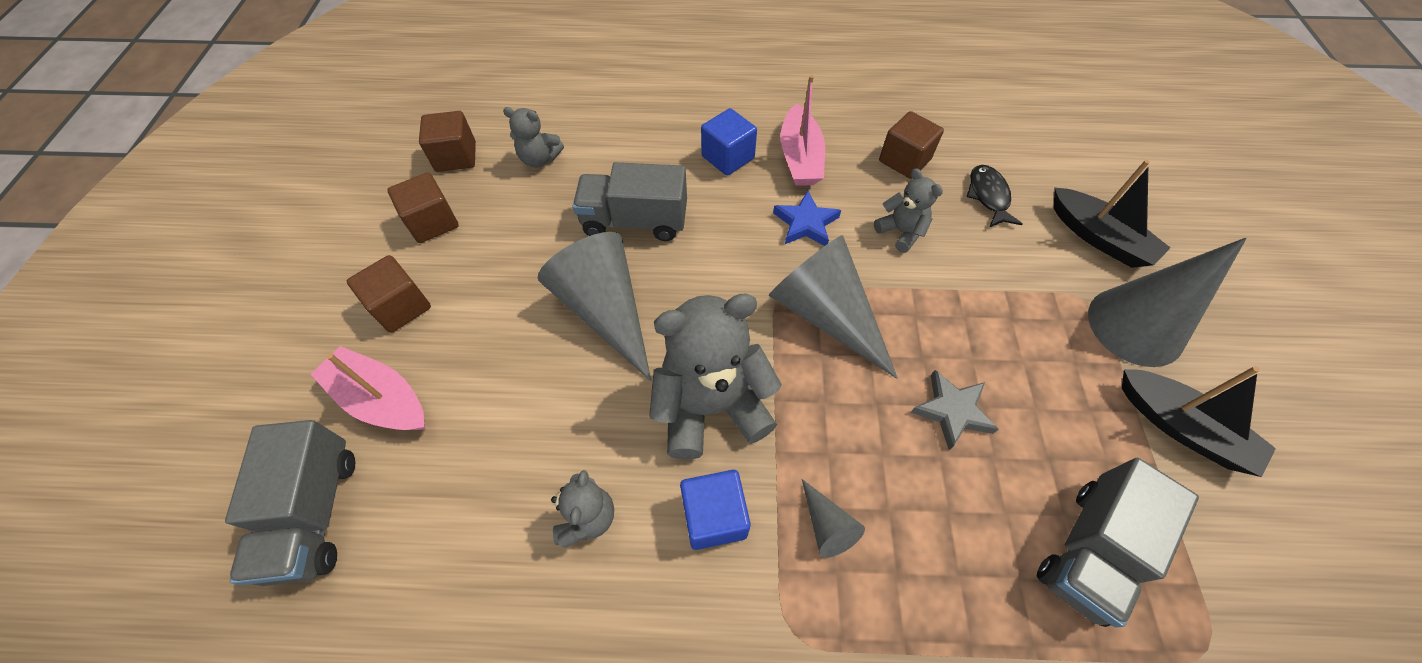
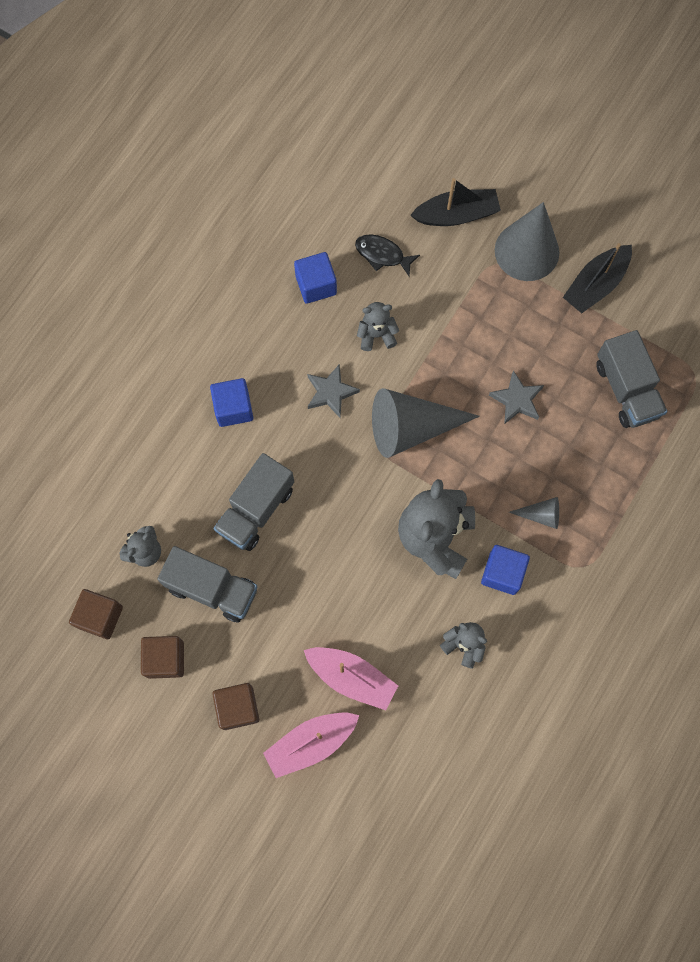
camera: 60 degrees left, 15 degrees up
grey truck [225,420,355,586] -> grey truck moved to [157,546,258,623]
grey cone [538,232,651,381] -> none
blue star [773,190,841,246] -> grey star [307,364,360,418]
pink boat [781,75,825,186] -> pink boat moved to [304,647,398,710]
brown cube [879,111,944,179] -> blue cube [294,252,337,304]
black boat [1122,366,1276,477] -> black boat turned 150 degrees clockwise [563,243,632,313]

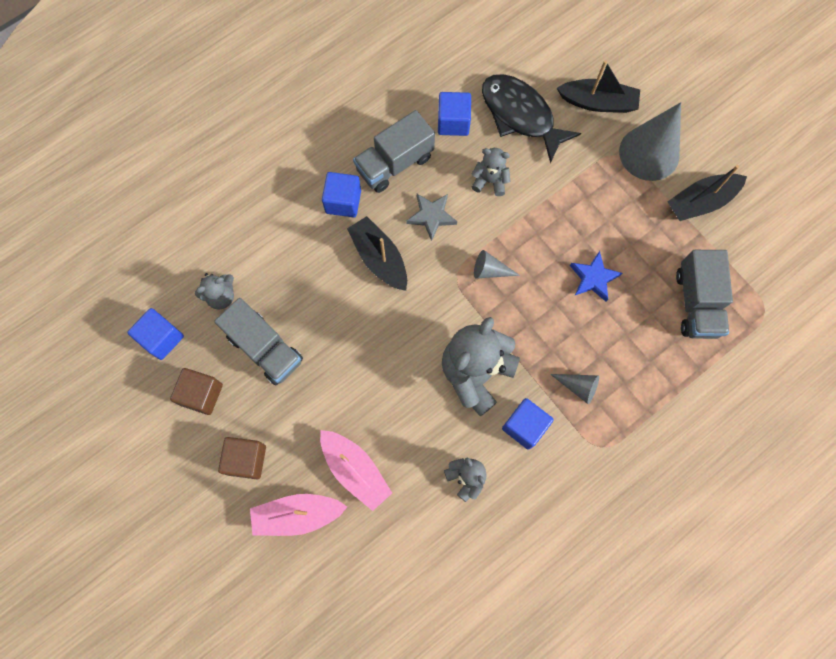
camera: 20 degrees right, 0 degrees up
brown cube [69,589,123,639] -> blue cube [127,308,184,360]
grey truck [214,453,294,551] -> grey truck moved to [353,110,435,193]
black fish [355,234,420,276] -> black fish [482,74,581,164], size x1.83
grey cone [372,388,480,458] -> grey cone [474,250,520,278], size x0.46
grey star [489,370,544,424] -> blue star [570,251,622,302]
none -> black boat [347,216,407,291]

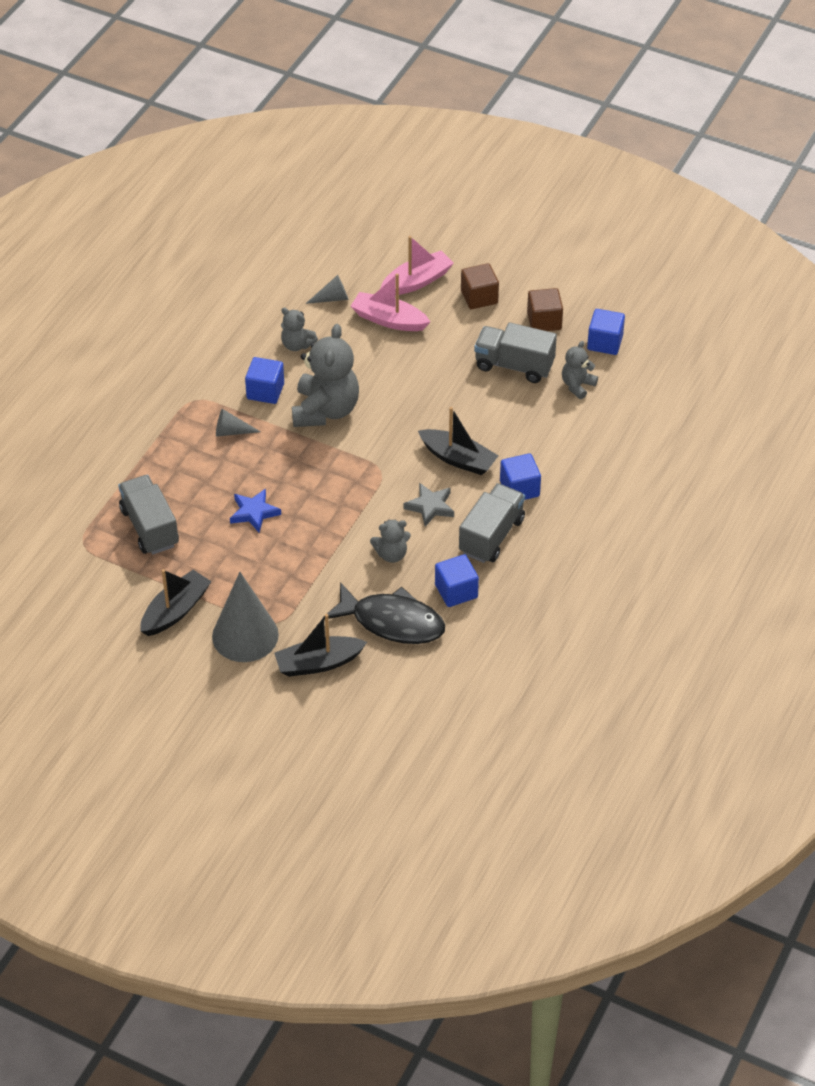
camera: 155 degrees right, 25 degrees down
grey cone [474,250,520,278] -> grey cone moved to [305,275,349,304]

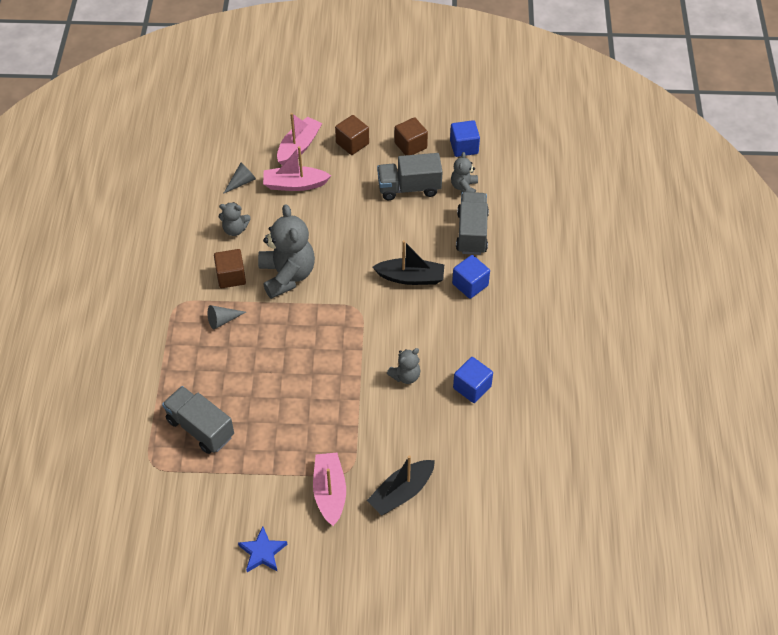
camera: 25 degrees left, 5 degrees up
black boat [140,569,212,636] -> none
grey cone [212,572,279,662] -> pink boat [313,453,346,526]
blue star [230,489,281,533] -> blue star moved to [238,526,287,572]
blue cube [245,357,284,404] -> brown cube [214,249,246,288]
black fish [324,582,445,644] -> none
grey star [403,483,454,527] -> none
grey truck [459,483,525,563] -> grey truck moved to [456,192,489,255]

